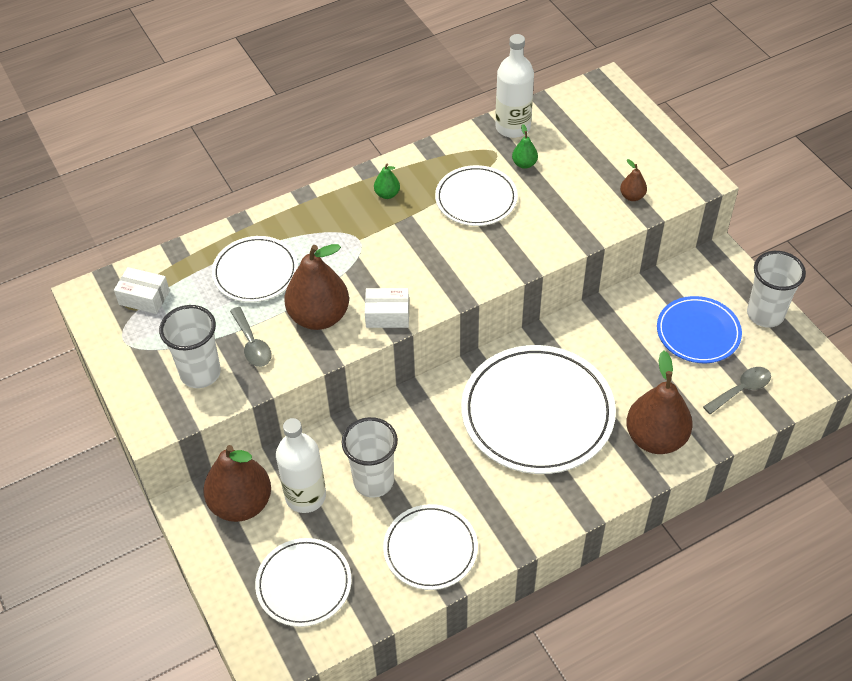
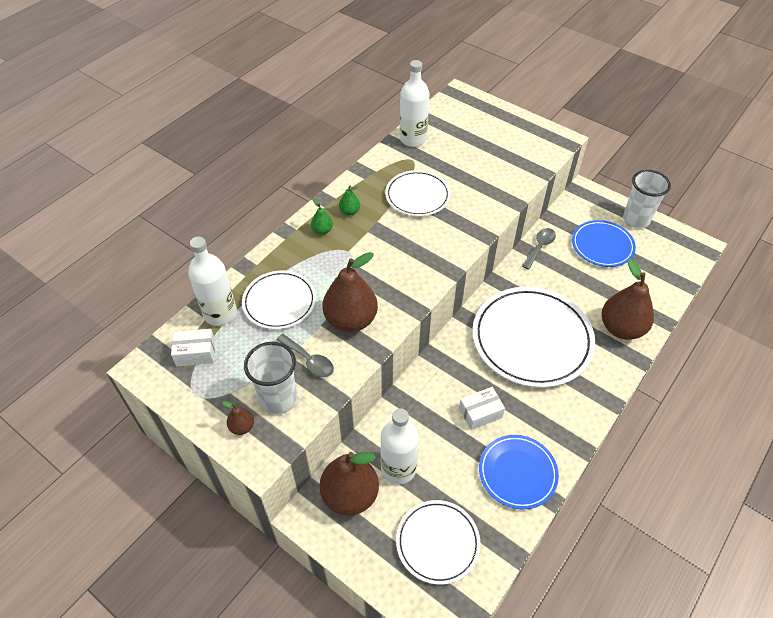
camera: 25 degrees left, 0 degrees up
white cup [342,417,398,498] -> none
white box [365,288,409,328] -> white box moved to [459,387,505,430]
white plate [383,504,478,590] -> blue plate [479,435,559,509]
green pear [512,124,538,169] -> green pear moved to [311,199,333,235]
brown pear [620,159,647,201] -> brown pear moved to [222,401,254,435]
grey spoon [703,367,771,415] -> grey spoon moved to [522,228,556,270]
none -> white bottle [188,237,237,326]

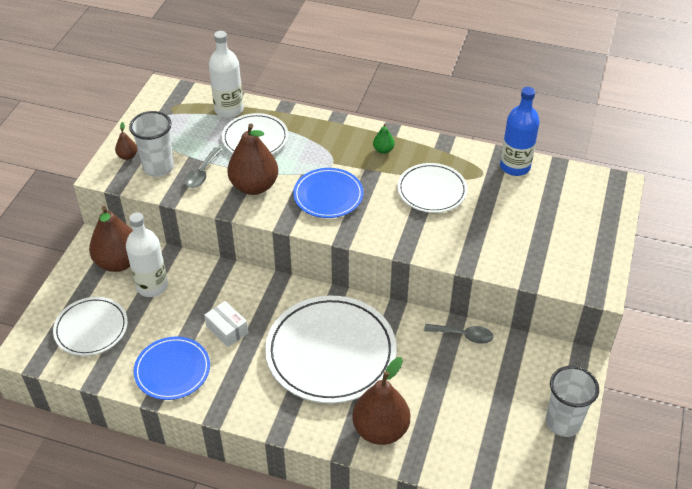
camera: 70 degrees right, 5 degrees down
white box [171,329,215,366] -> none
green pear [311,199,333,235] -> none
white bottle [400,60,430,147] -> blue bottle [500,87,540,176]
blue plate [572,220,636,267] -> blue plate moved to [293,168,364,218]

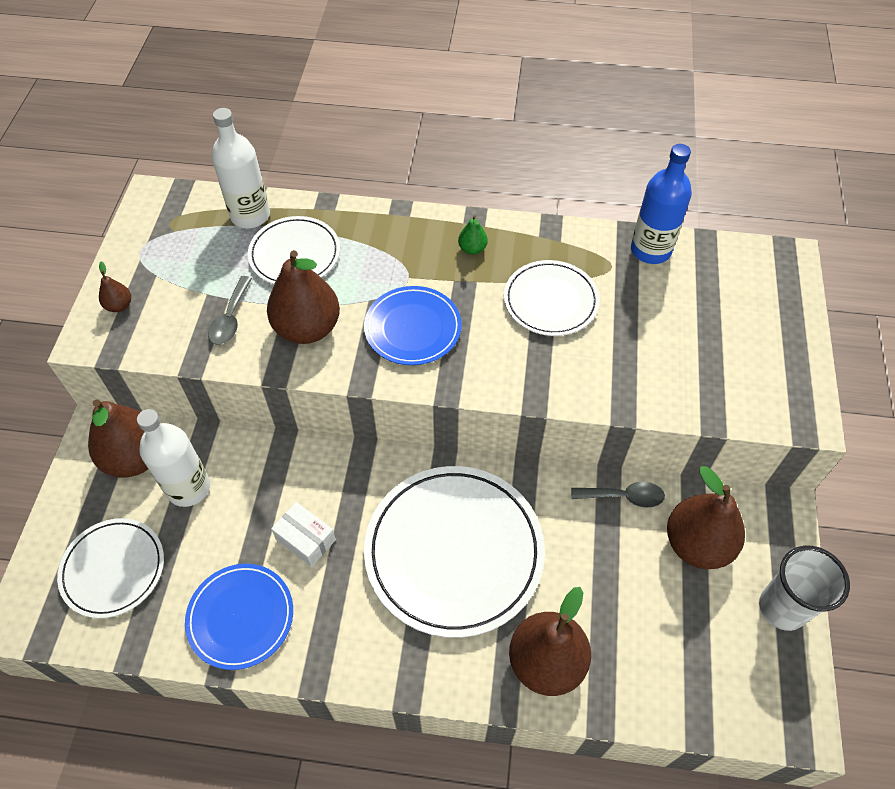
camera: 10 degrees left, 10 degrees up
white cup [129,111,174,177] -> none
none -> brown pear [667,466,745,569]

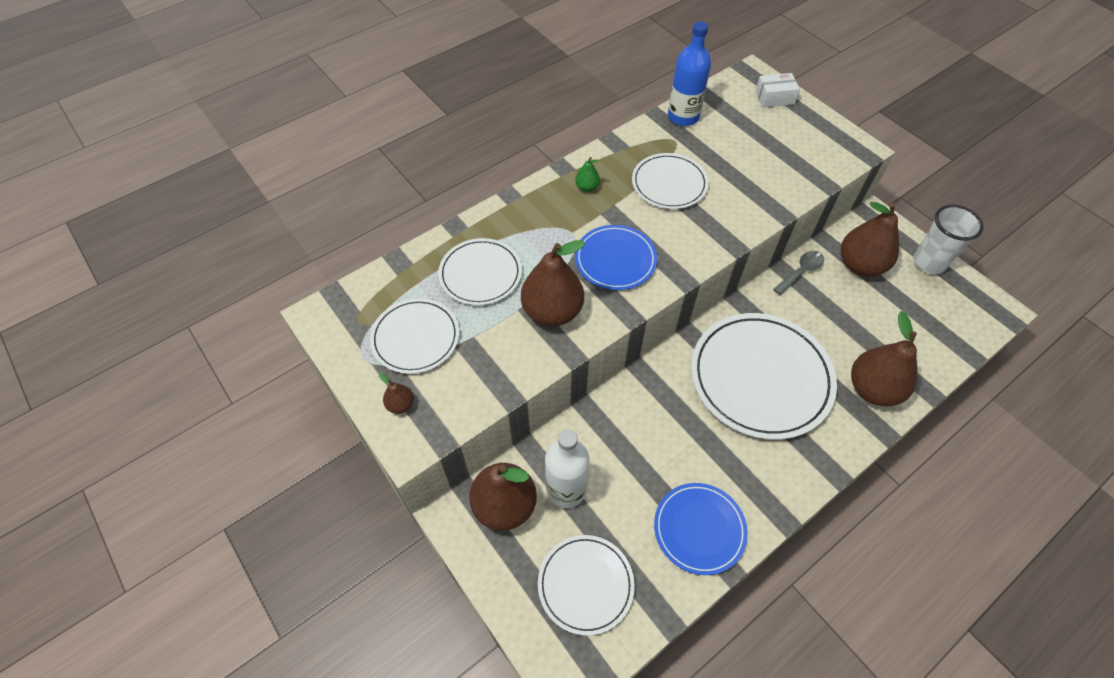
camera: 45 degrees left, 0 degrees up
grey spoon [208,276,252,345] -> none
white bottle [212,108,270,228] -> none
white box [271,502,336,567] -> white box moved to [755,73,800,107]
none -> white plate [370,298,459,374]

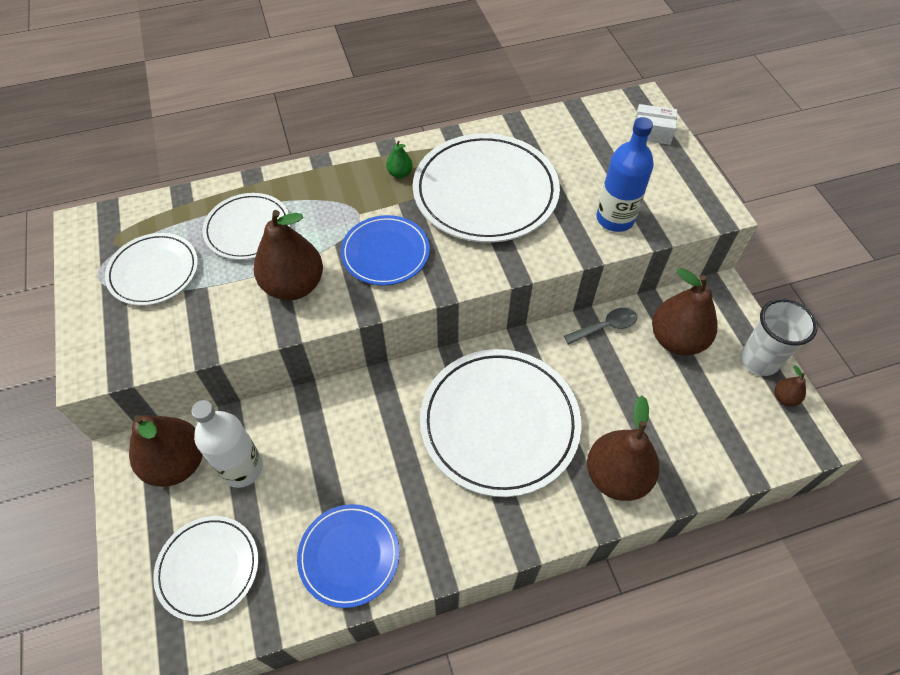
camera: 20 degrees right, 0 degrees up
brown pear [379,374,414,414] -> brown pear moved to [774,365,806,406]
white plate [632,153,709,209] -> white plate [413,133,560,243], size x1.75
blue bottle [668,22,711,126] -> blue bottle moved to [596,117,654,232]

